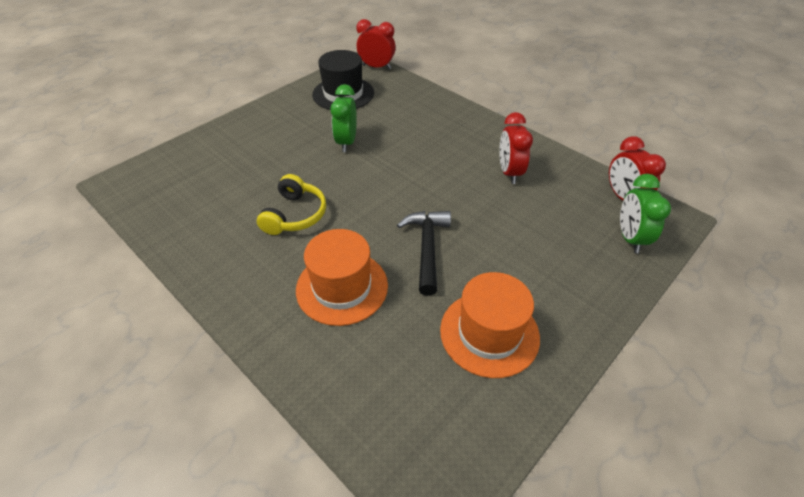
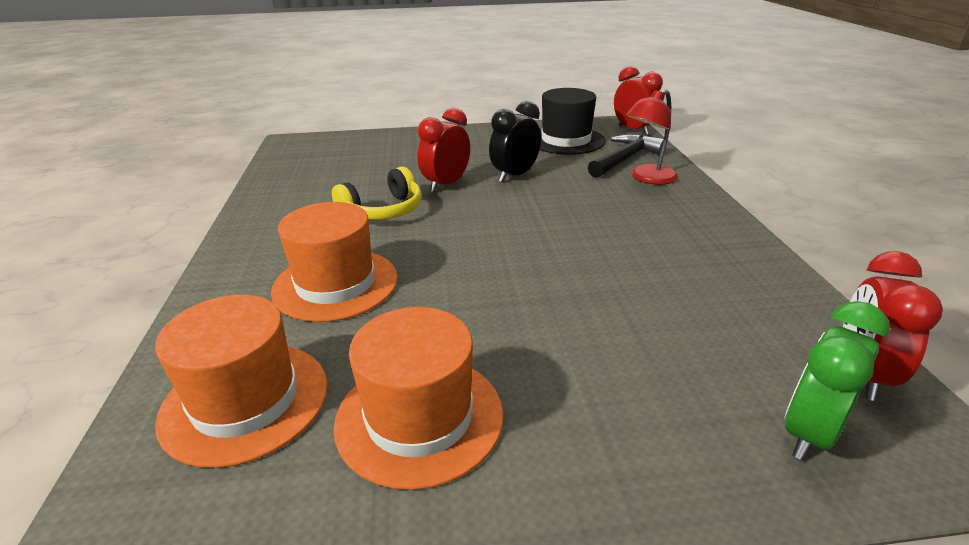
camera: 40 degrees right, 15 degrees down
green clock [330,84,357,152] -> black clock [489,101,541,182]
black hammer [397,211,451,296] -> black hammer moved to [588,134,663,178]
red clock [499,112,533,184] -> red clock moved to [417,108,470,192]
none -> orange hat [155,295,328,468]
none -> red lamp [626,89,678,185]

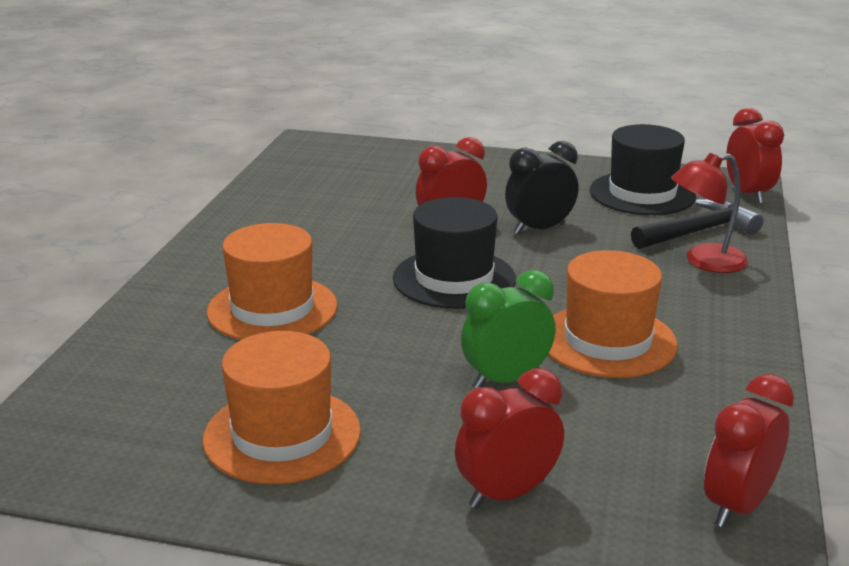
camera: 20 degrees right, 5 degrees down
orange hat [155,295,328,468] -> orange hat moved to [548,250,678,378]
yellow headphones [332,167,422,220] -> none
green clock [784,301,890,461] -> green clock moved to [461,270,556,388]
none -> black hat [393,197,516,309]
none -> red clock [455,368,564,509]

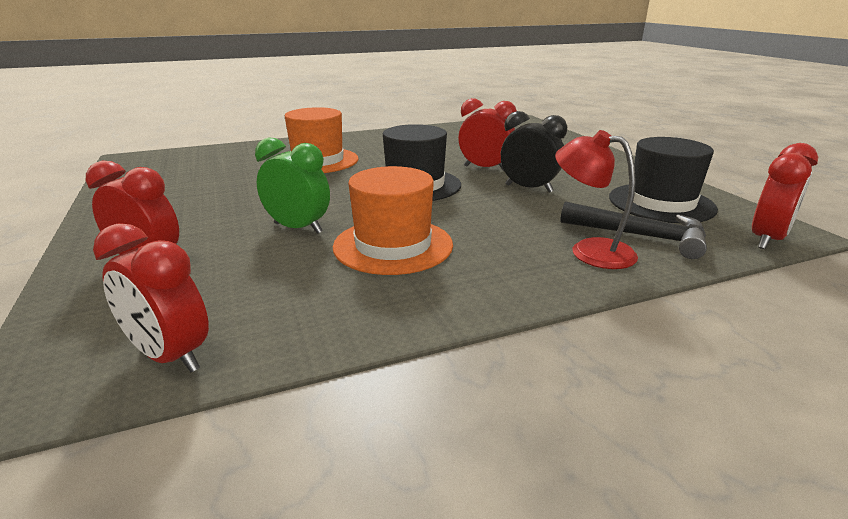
camera: 55 degrees right, 0 degrees up
orange hat [203,331,361,484] -> none
red clock [704,374,794,528] -> red clock turned 150 degrees counterclockwise [93,223,209,372]

